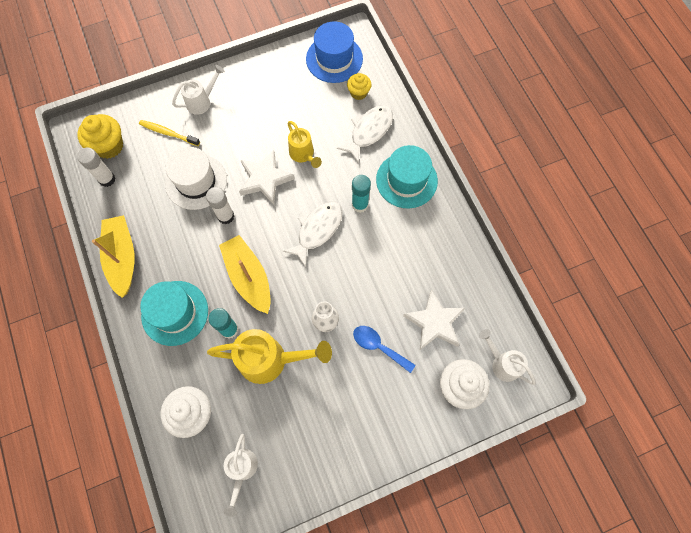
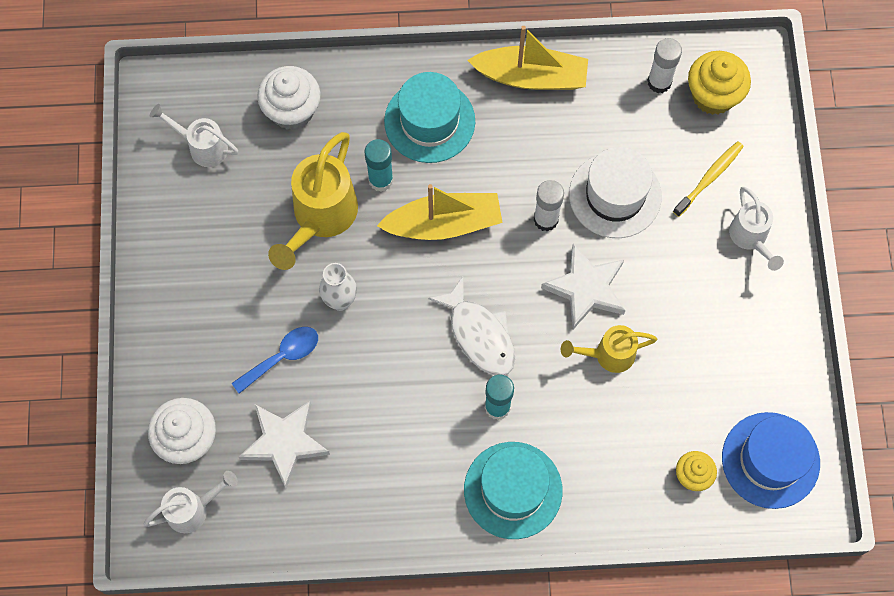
camera: 110 degrees right, 0 degrees up
white fish [337,105,393,163] -> none

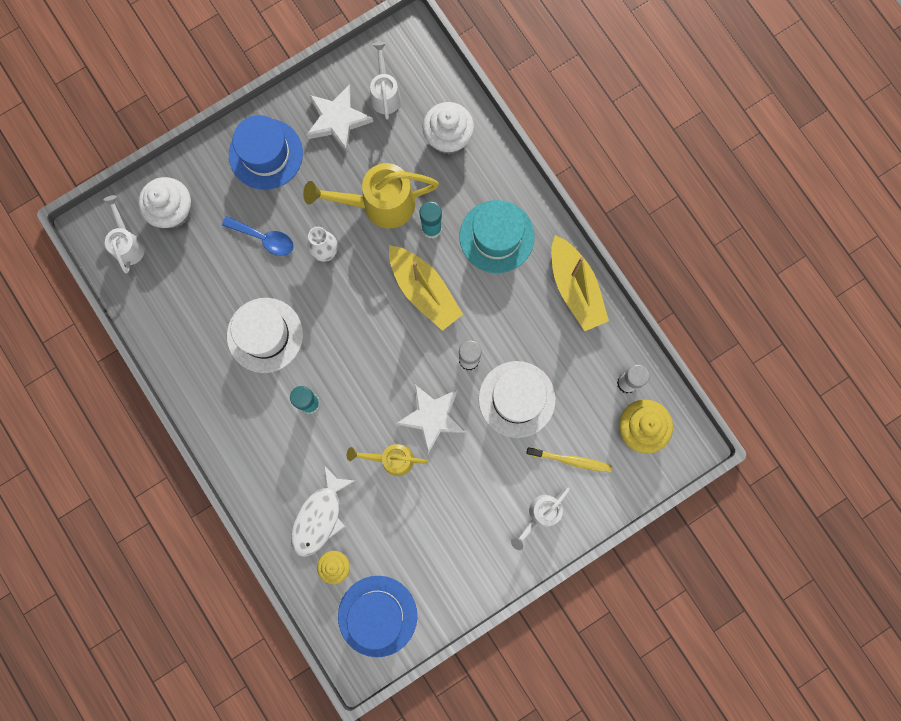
camera: 60 degrees right, 10 degrees up
white watering can [144,471,238,533] -> white watering can turned 135 degrees counterclockwise [103,195,145,273]
white star [239,401,330,489] -> white star moved to [306,84,373,153]
white fish [428,276,515,375] -> white fish moved to [291,465,355,557]
turquoise hat [464,442,562,539] -> none
yellow watering can [561,325,657,373] -> yellow watering can turned 45 degrees counterclockwise [347,444,428,476]
none -> white hat [227,298,303,373]
none -> blue hat [229,115,303,190]

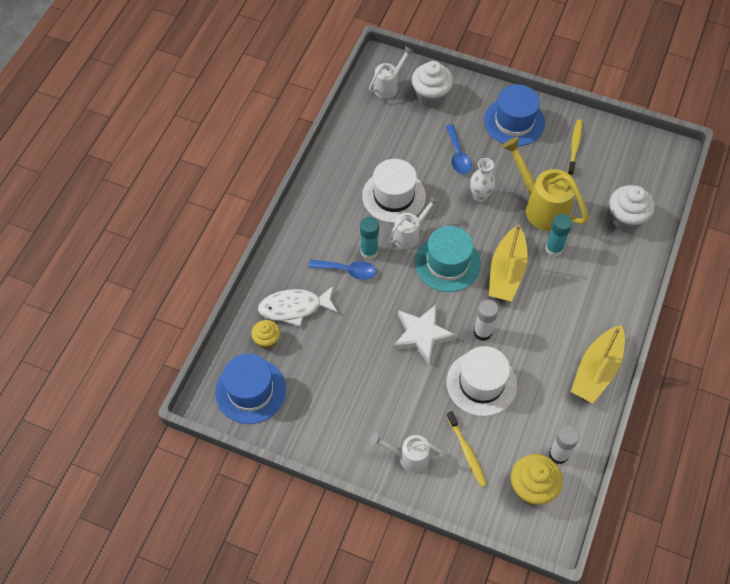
camera: 55 degrees right, 20 degrees down
white star [306,84,373,153] -> yellow toothbrush [567,120,582,176]
yellow watering can [347,444,428,476] -> none
white watering can [370,42,401,120] -> white watering can moved to [387,195,439,249]
turquoise hat [460,200,535,273] -> turquoise hat moved to [415,226,481,292]
none -> blue spoon [309,260,376,280]

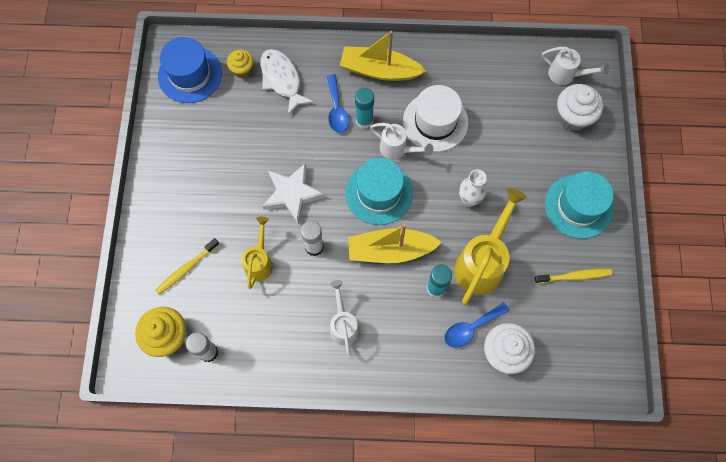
camera: 70 degrees right, 10 degrees up
white watering can [370,433,445,473] -> white watering can moved to [330,280,359,356]
blue spoon [446,124,472,174] -> blue spoon moved to [444,302,509,348]
white hat [446,346,517,416] -> yellow watering can [241,216,273,289]
blue hat [484,84,545,146] -> turquoise hat [545,171,614,239]
yellow boat [570,325,625,404] -> yellow boat moved to [340,31,426,81]

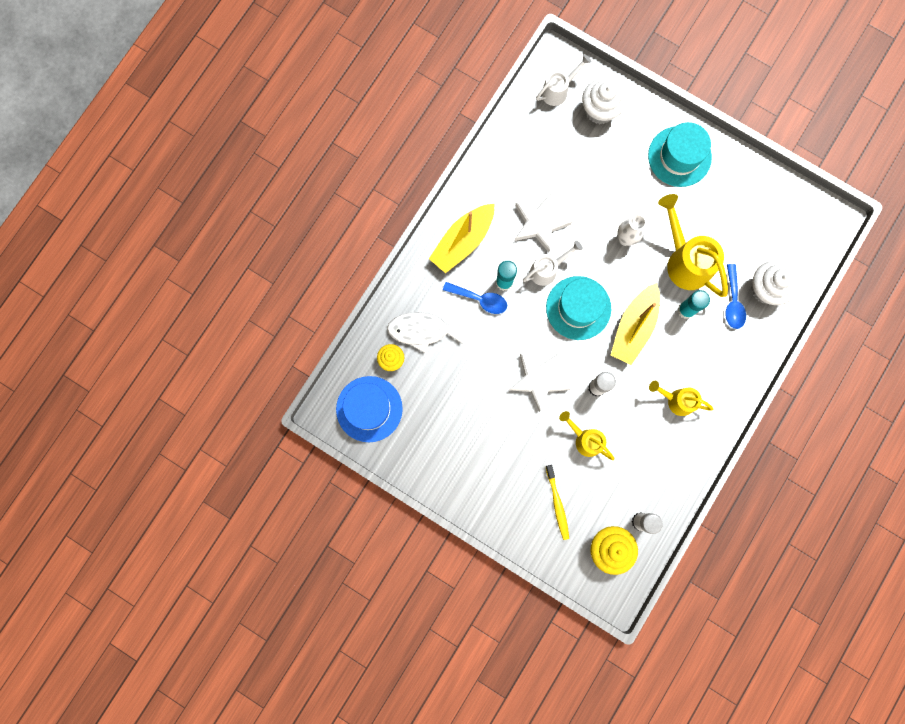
camera: 60 degrees left, 10 degrees up
white watering can [330,280,359,356] -> yellow watering can [649,381,713,416]
white hat [403,85,469,152] -> white star [515,193,572,252]
yellow toothbrush [534,269,612,284] -> none

